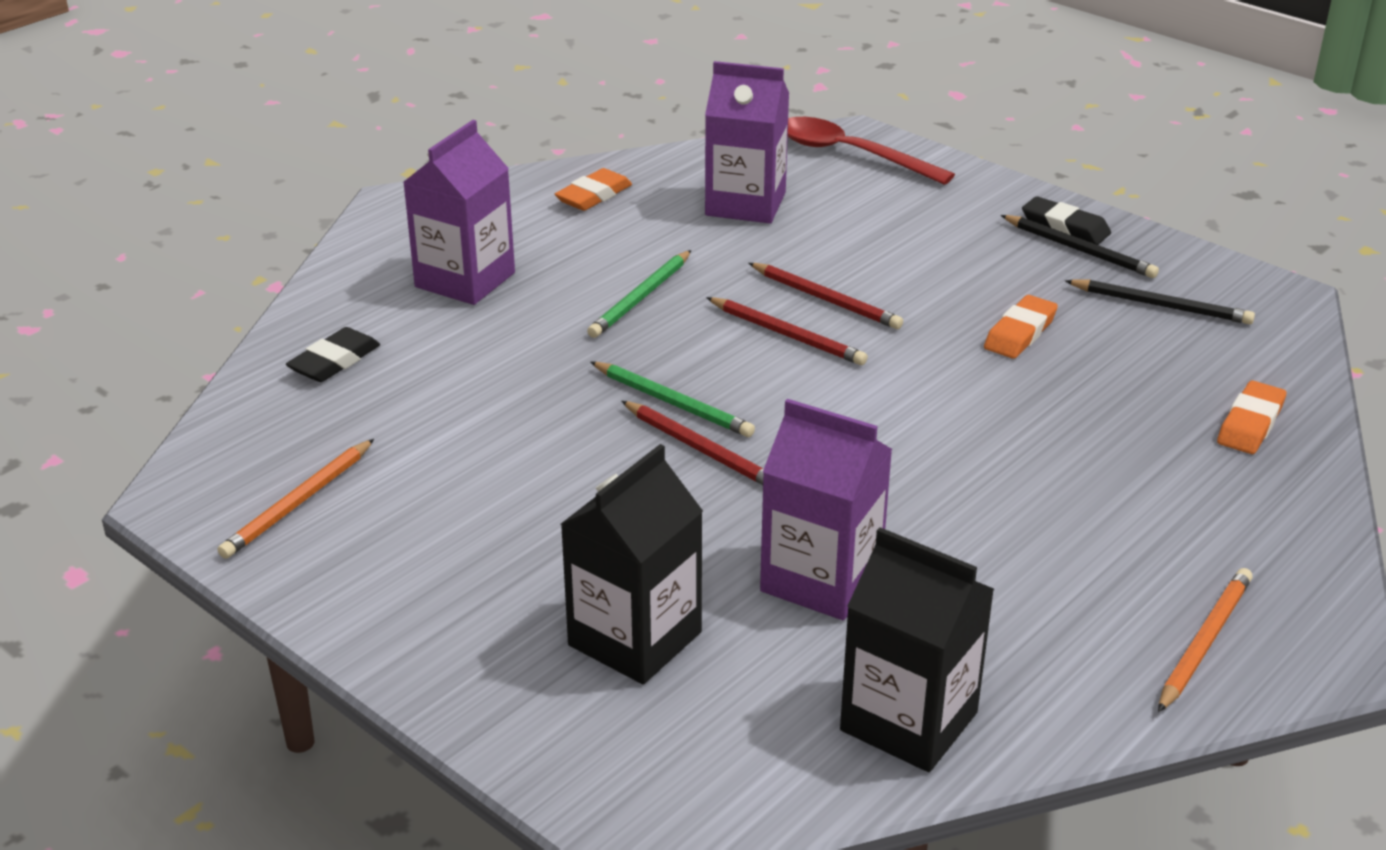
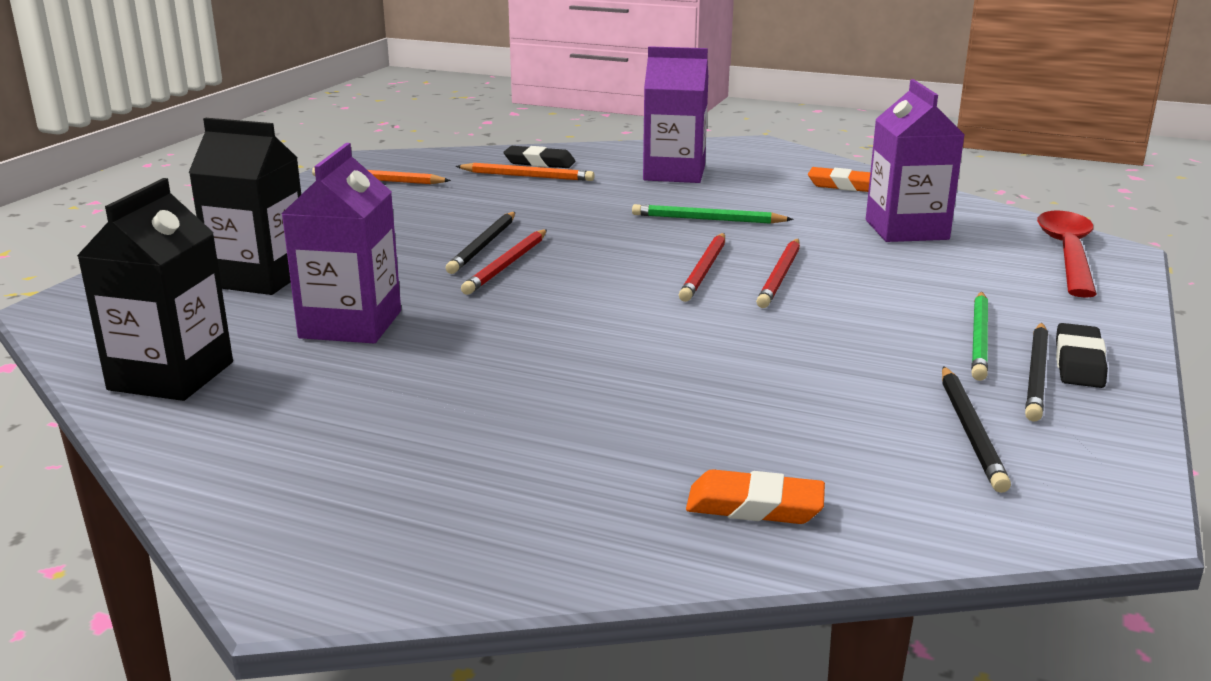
camera: 70 degrees right, 10 degrees down
green pencil [591,362,755,437] -> green pencil moved to [971,292,988,381]
orange eraser [984,295,1058,359] -> none
orange pencil [1158,568,1253,712] -> orange pencil moved to [456,163,595,181]
none -> black pencil [446,212,515,274]

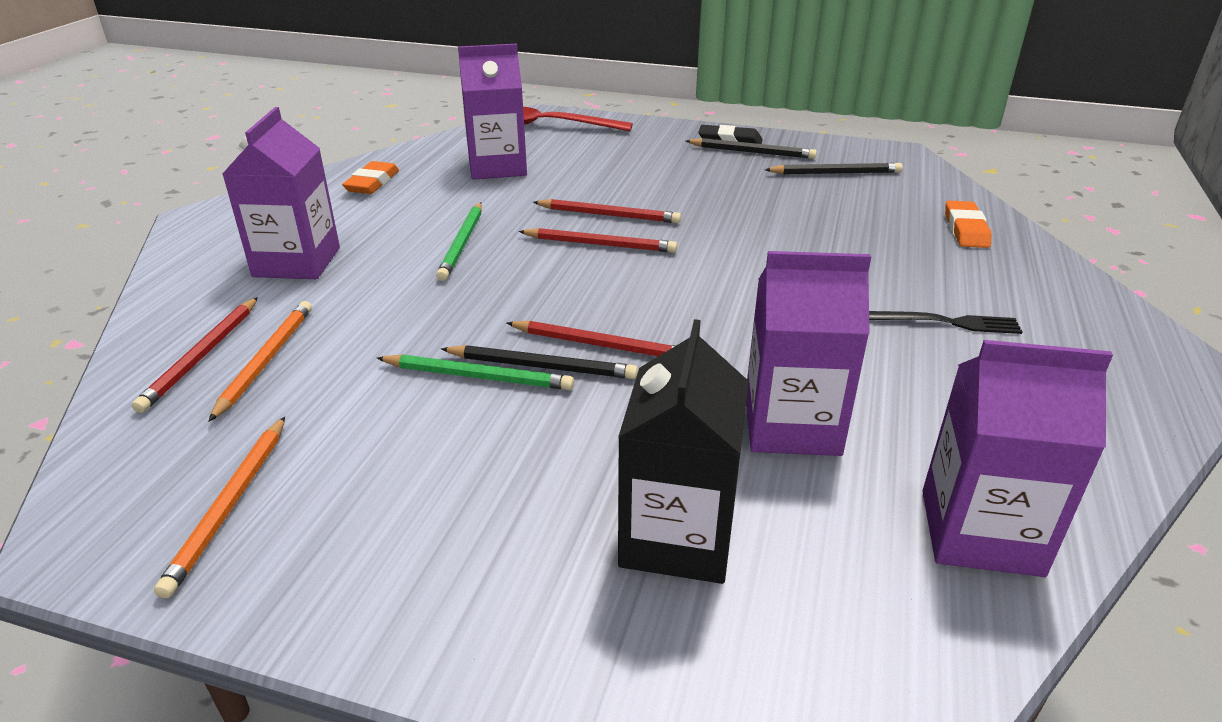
camera: 95 degrees left, 10 degrees up
black carton [77,178,233,401] -> purple carton [922,340,1113,577]
black eraser [503,146,576,168] -> red pencil [132,297,258,413]
green pencil [971,292,988,381] -> green pencil moved to [377,354,574,390]
none -> black fork [869,311,1023,334]

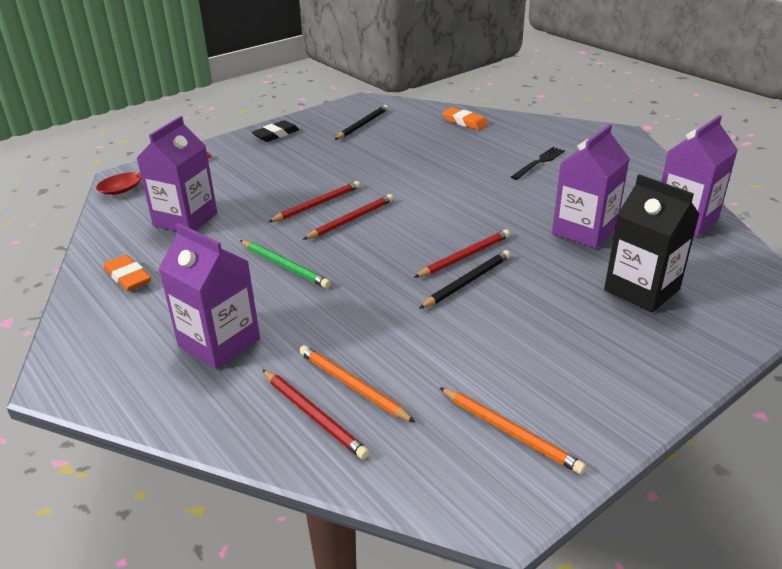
camera: 55 degrees left, 0 degrees up
green pencil [377,354,574,390] -> none
black pencil [686,138,817,159] -> none

